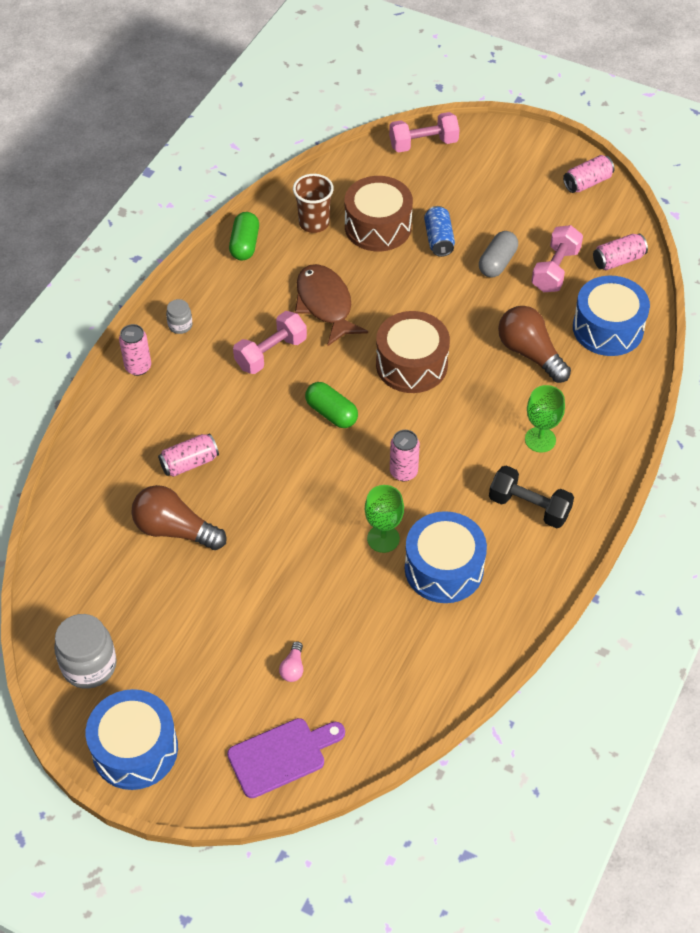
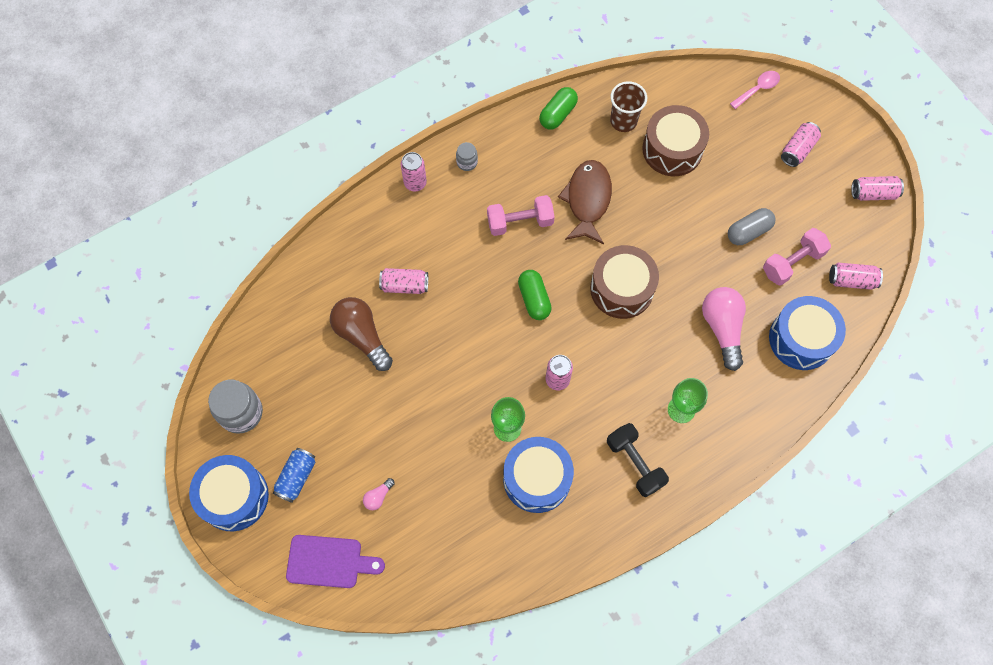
camera: 30 degrees right, 15 degrees up
pink dumbbell [389,112,460,152] -> pink spoon [730,71,780,109]
blue can [424,206,455,257] -> blue can moved to [273,448,315,503]
brown light bulb [498,306,571,383] -> pink light bulb [702,287,746,371]
none -> pink can [781,122,821,167]

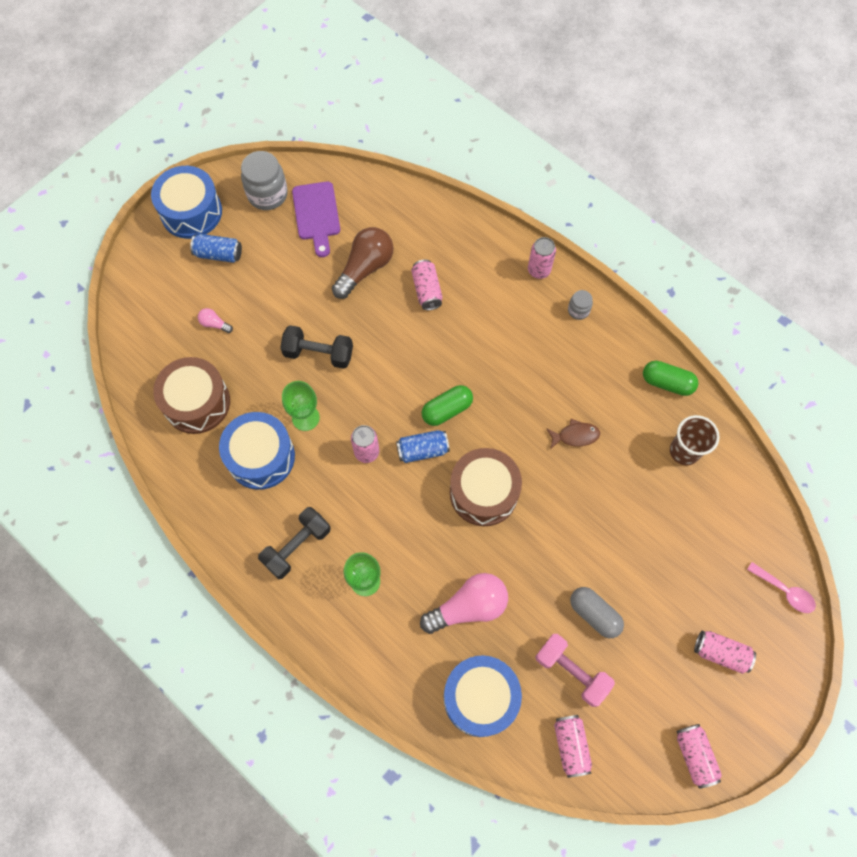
camera: 75 degrees right, 0 degrees up
purple cutting board [286,535,385,588] -> purple cutting board moved to [292,181,340,257]
pink dumbbell [487,195,555,236] -> none
brown fish [558,160,612,244] -> brown fish [546,419,600,449], size x0.53
brown drum [642,105,709,176] -> brown drum moved to [153,357,230,434]
none -> black dumbbell [280,325,353,369]
none -> blue can [396,430,450,463]

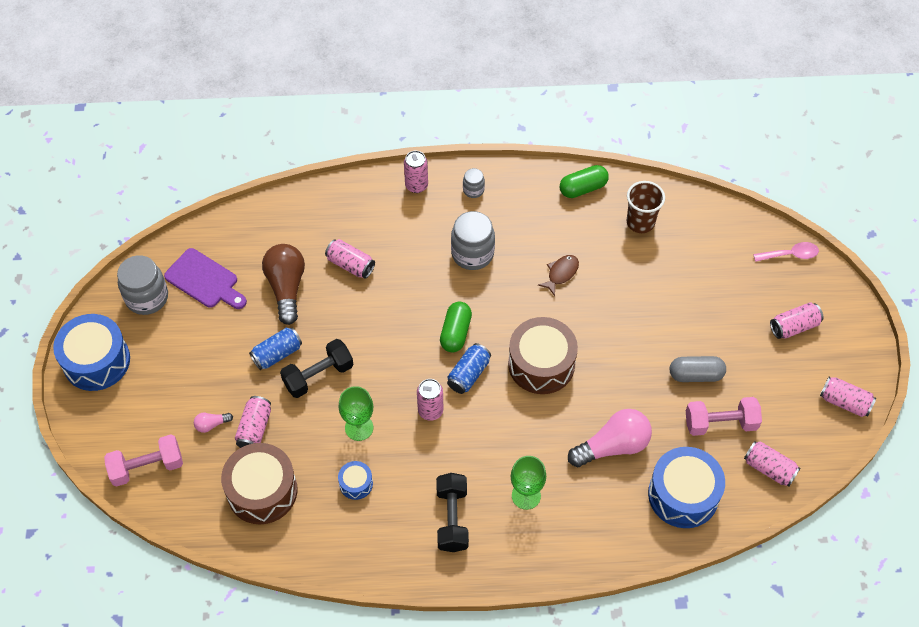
camera: 45 degrees left, 10 degrees down
blue can [190,234,242,263] -> blue can moved to [249,327,302,370]
blue drum [219,412,295,490] -> blue drum [338,461,373,500], size x0.48
pink light bulb [420,573,508,634] -> pink light bulb turned 45 degrees clockwise [568,409,652,467]
none -> pink dumbbell [104,434,183,487]
none -> pink can [235,396,271,448]
none -> grey jar [451,211,495,270]

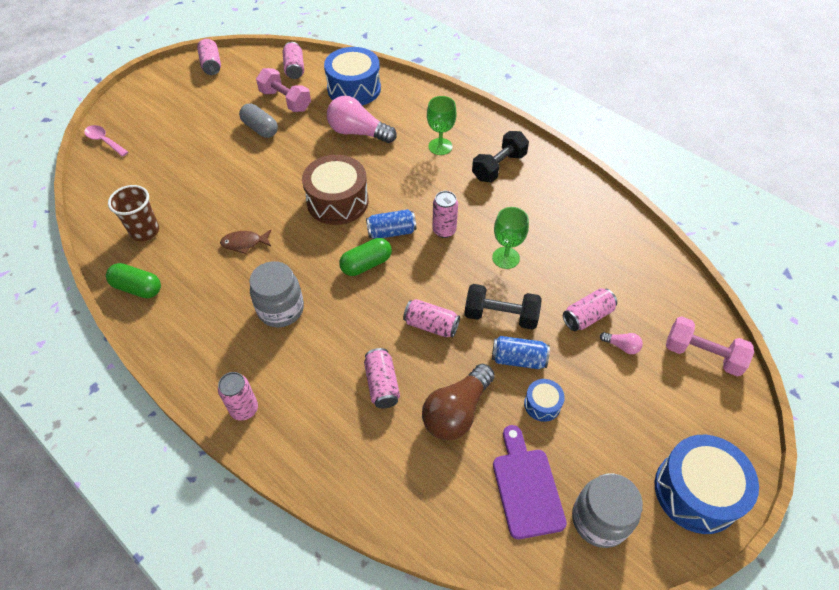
camera: 135 degrees left, 5 degrees down
brown drum [221,443,298,524] -> none
blue drum [338,461,373,500] -> blue drum moved to [524,379,565,422]
grey jar [463,168,485,198] -> none
pink can [770,302,823,339] -> pink can moved to [403,299,460,337]

